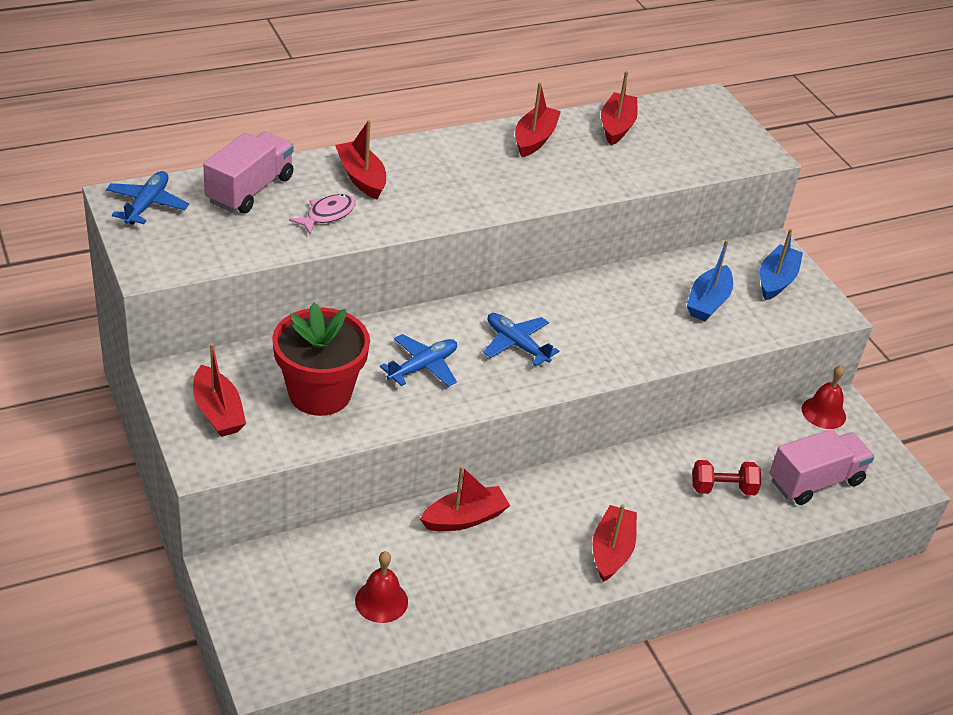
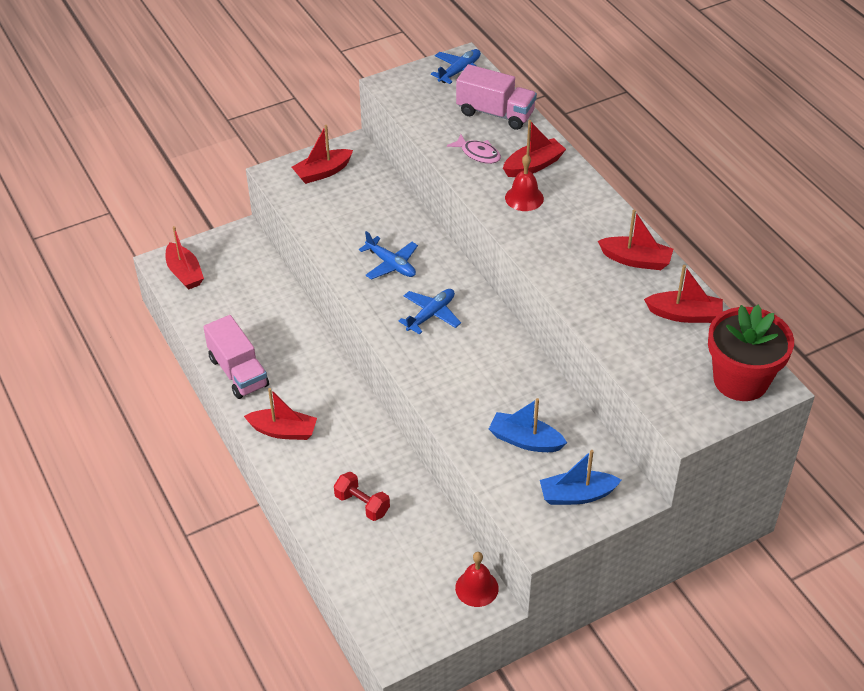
camera: 90 degrees right, 5 degrees up
blue plane [106,171,189,225] -> blue plane turned 60 degrees counterclockwise [431,49,481,84]
red flower pot [272,303,370,416] -> red flower pot moved to [708,305,794,401]
red bell [355,551,408,623] -> red bell moved to [505,154,544,211]
red boat [420,466,510,531] -> red boat moved to [166,226,204,290]
red dumbbell [692,460,761,495] -> red dumbbell turned 45 degrees counterclockwise [334,472,390,521]
blue boat [760,229,803,300] -> blue boat turned 150 degrees clockwise [540,450,622,505]
pink truck [770,429,874,505] -> pink truck moved to [203,315,269,399]

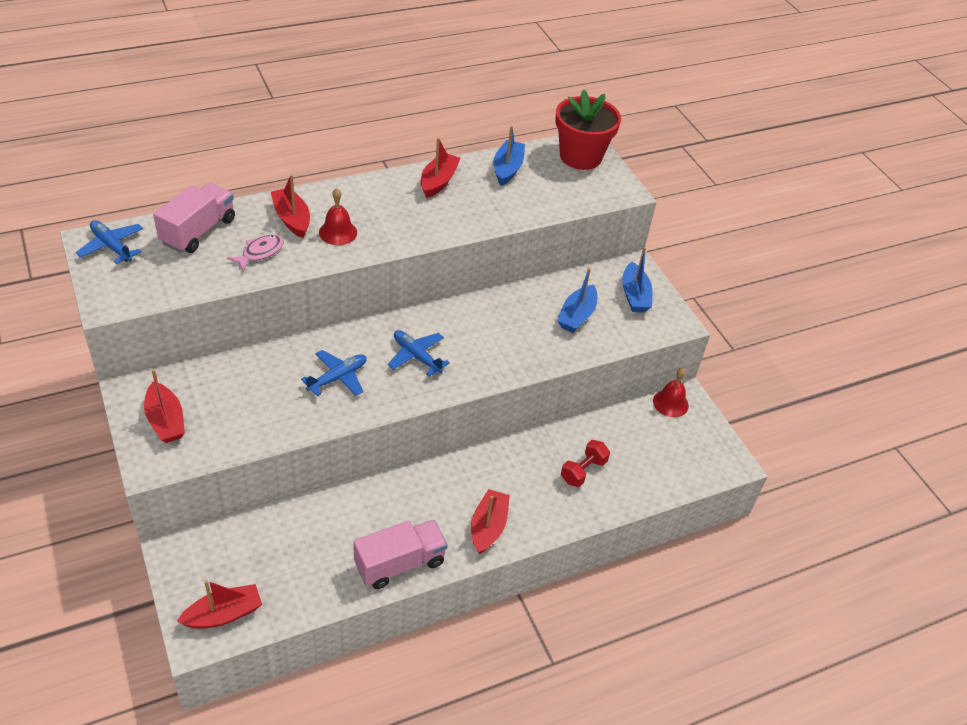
camera: 90 degrees left, 0 degrees up
red boat [644,265,723,323] -> blue boat [493,126,525,186]

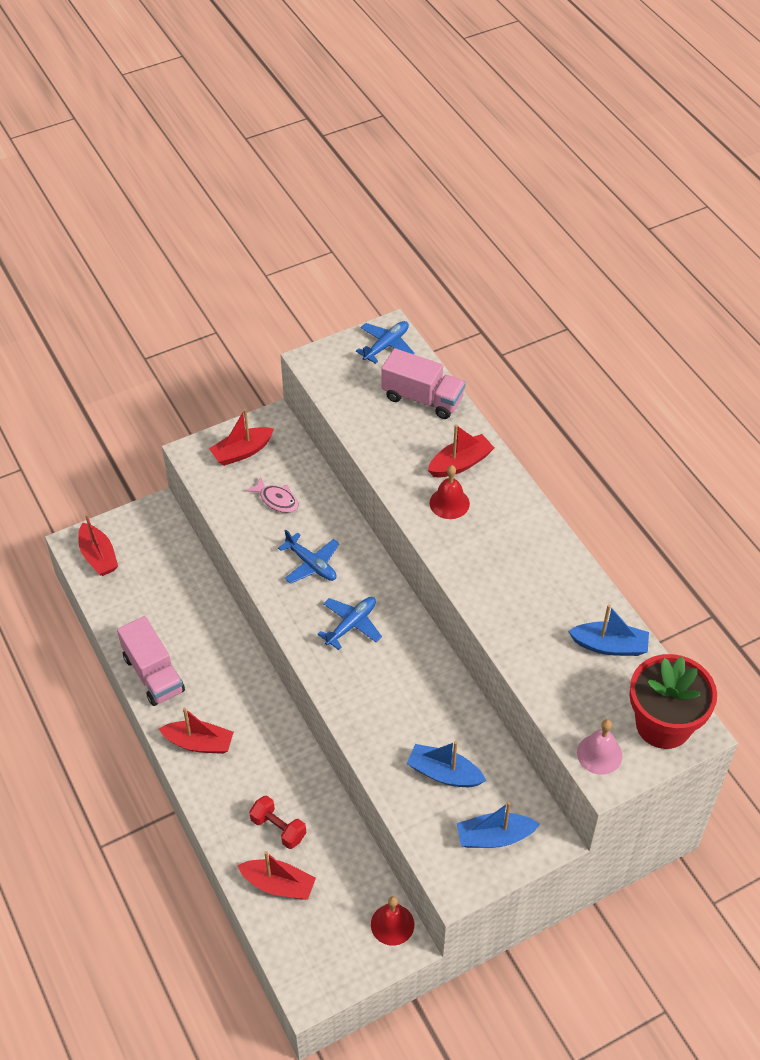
camera: 90 degrees right, 5 degrees up
pink fish [227,235,284,271] -> pink fish moved to [245,476,298,513]
red boat [421,138,460,198] -> red boat moved to [237,851,316,900]
none -> pink bell [577,719,623,775]

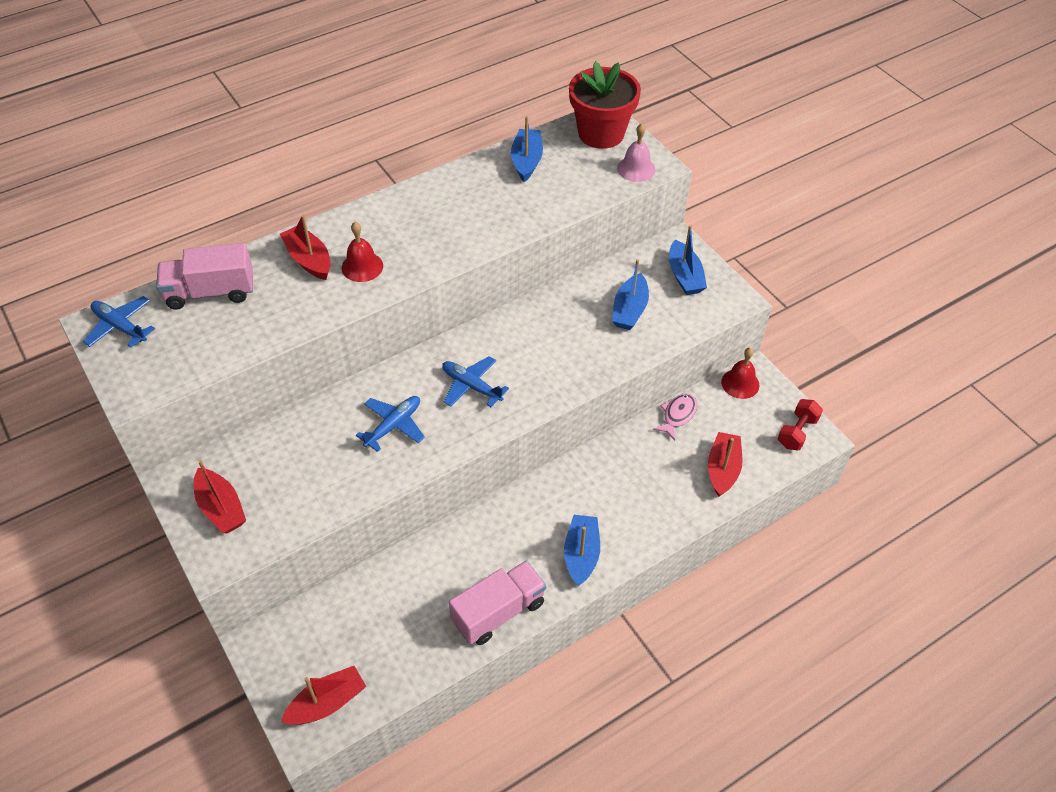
camera: 95 degrees left, 0 degrees up
red boat [159,708,233,754] -> blue boat [564,515,600,586]
pink fish [245,476,298,513] -> pink fish moved to [653,393,697,440]
red dumbbell [249,795,306,849] -> red dumbbell moved to [778,399,823,450]
pink truck [381,348,466,419] -> pink truck turned 120 degrees counterclockwise [156,243,253,310]

